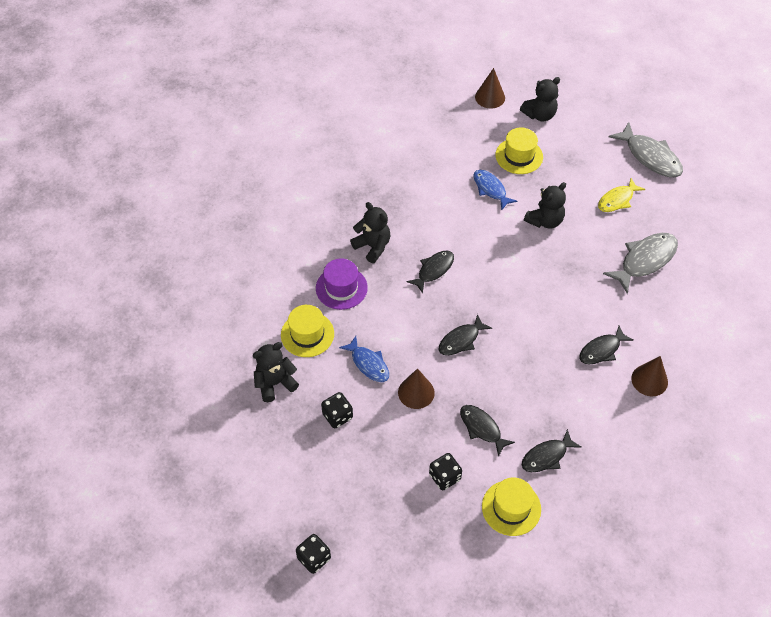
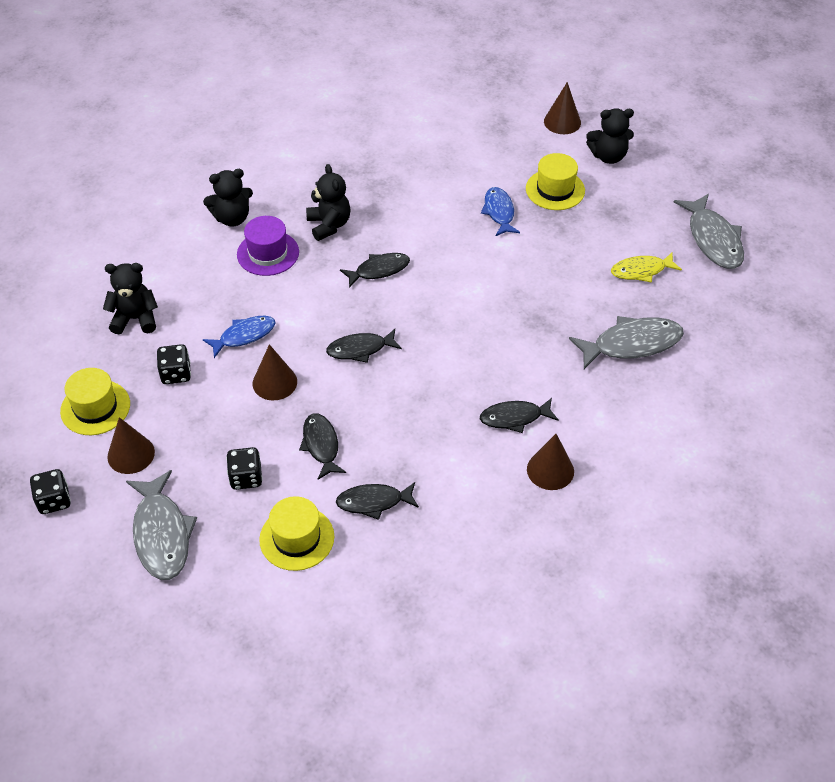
camera: 25 degrees right, 5 degrees down
yellow hat [281,305,334,357] -> yellow hat moved to [60,368,130,435]
blue fish [339,336,389,382] -> blue fish turned 105 degrees counterclockwise [203,316,276,358]
black teddy bear [524,182,566,229] -> black teddy bear moved to [203,169,253,227]
none -> brown cone [107,417,155,474]
none -> grey fish [126,470,197,580]

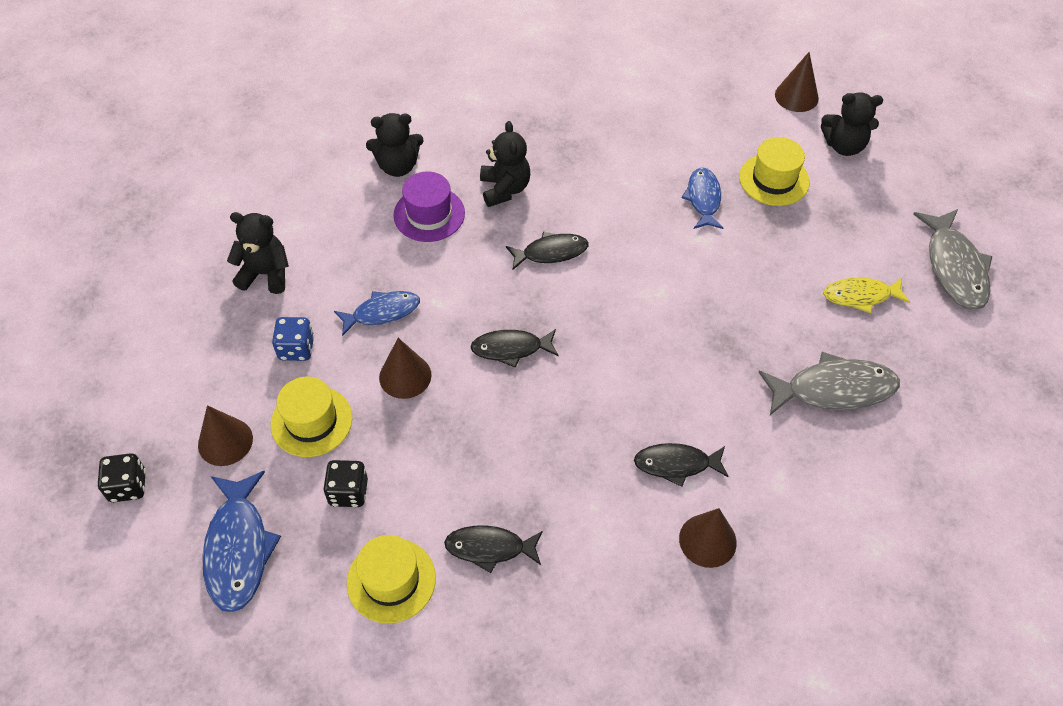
camera: 10 degrees right, 5 degrees up
yellow hat [60,368,130,435] -> yellow hat moved to [271,377,352,457]
grey fish [126,470,197,580] -> blue fish [202,471,281,613]
black dice [157,344,191,384] -> blue dice [272,317,314,361]
black fish [299,414,346,480] -> none

